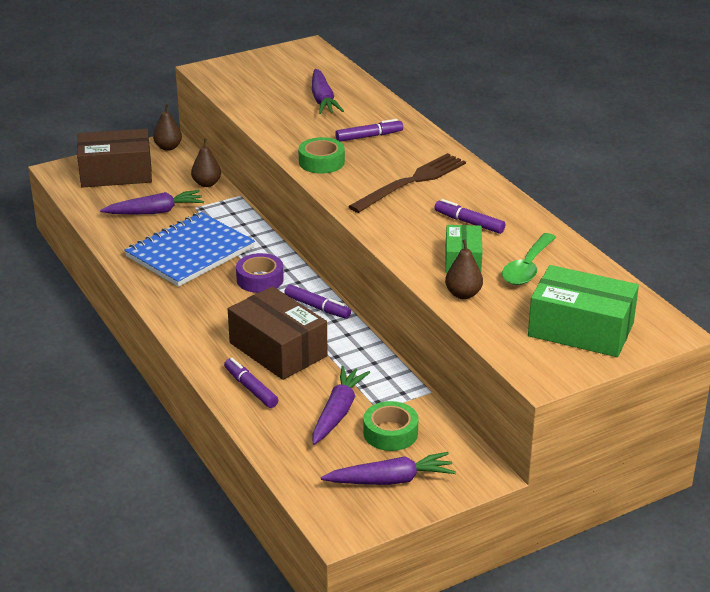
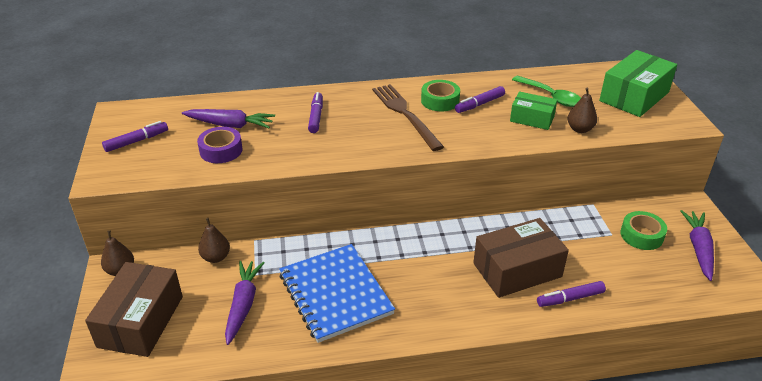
camera: 70 degrees left, 5 degrees up
purple tape [236,253,284,293] -> purple tape moved to [197,127,243,163]
purple marker [284,284,351,319] -> purple marker moved to [102,121,168,152]
green tape [298,137,345,174] -> green tape moved to [421,80,460,111]
purple carrot [312,366,370,445] -> none

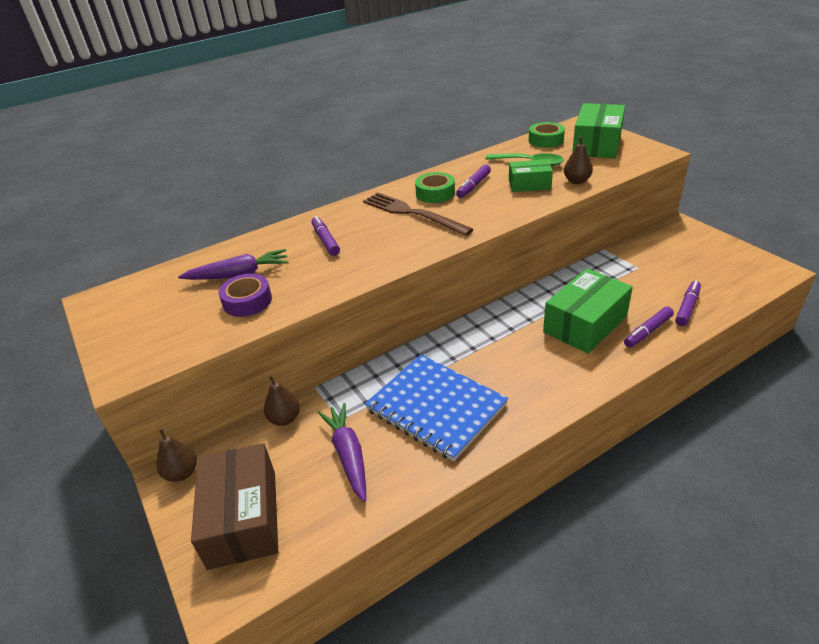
camera: 20 degrees left, 0 degrees up
purple marker [102,121,168,152] -> purple marker moved to [675,281,701,326]
brown box [473,218,569,298] -> green box [543,268,633,354]
green tape [620,211,667,250] -> green tape moved to [529,122,565,148]
purple carrot [681,210,714,281] -> none

